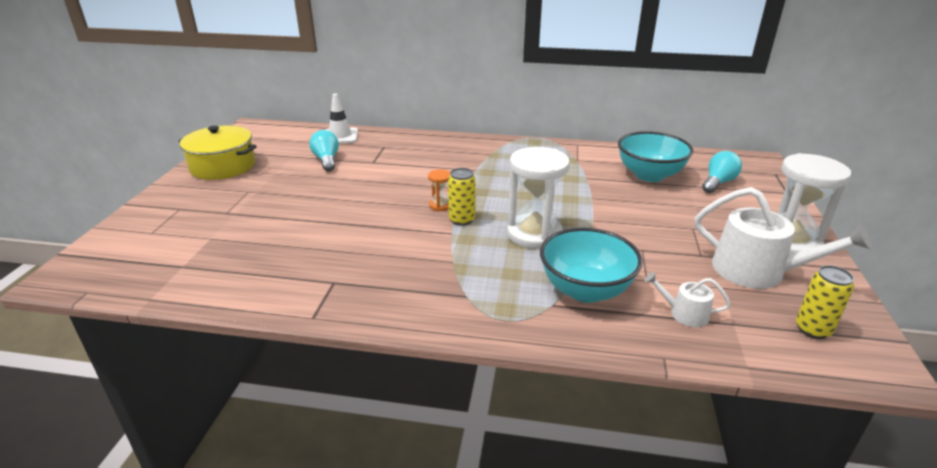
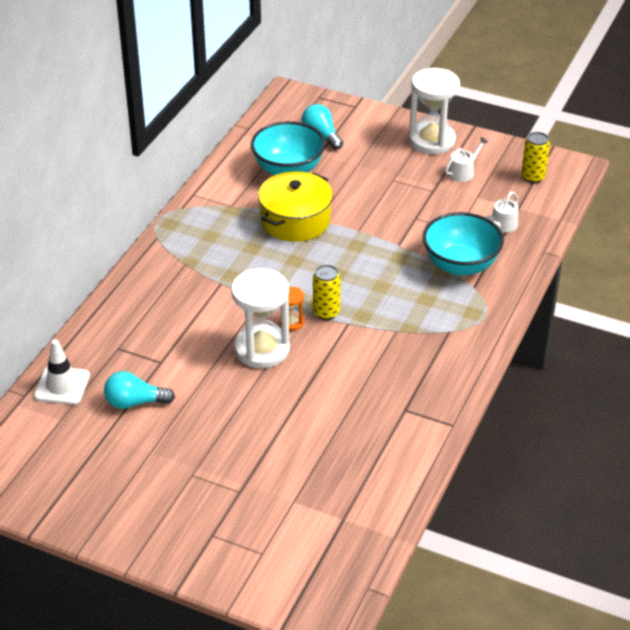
camera: 75 degrees left, 10 degrees up
yellow pot [179,126,257,180] -> yellow pot moved to [258,171,333,242]
white hourglass [507,147,570,249] -> white hourglass moved to [231,268,290,368]
white watering can [695,187,872,289] -> white watering can [445,137,488,182], size x0.50

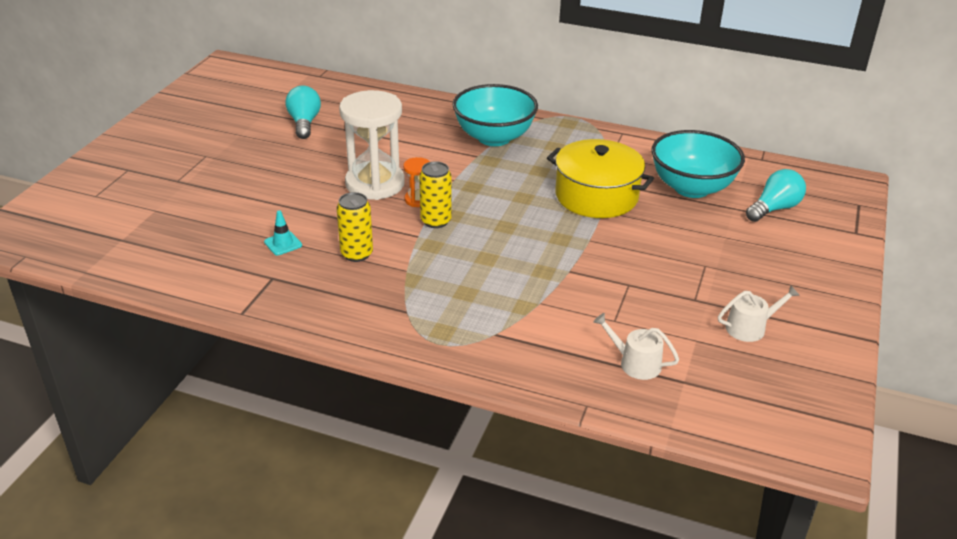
camera: 85 degrees right, 5 degrees down
white traffic cone [34,339,90,405] -> none
white hourglass [408,68,460,154] -> none
turquoise bowl [423,212,504,276] -> turquoise bowl moved to [452,84,538,146]
white watering can [445,137,488,182] -> white watering can turned 60 degrees counterclockwise [718,285,800,342]
yellow can [521,132,550,183] -> yellow can moved to [336,192,373,262]
none -> turquoise traffic cone [264,210,302,255]

